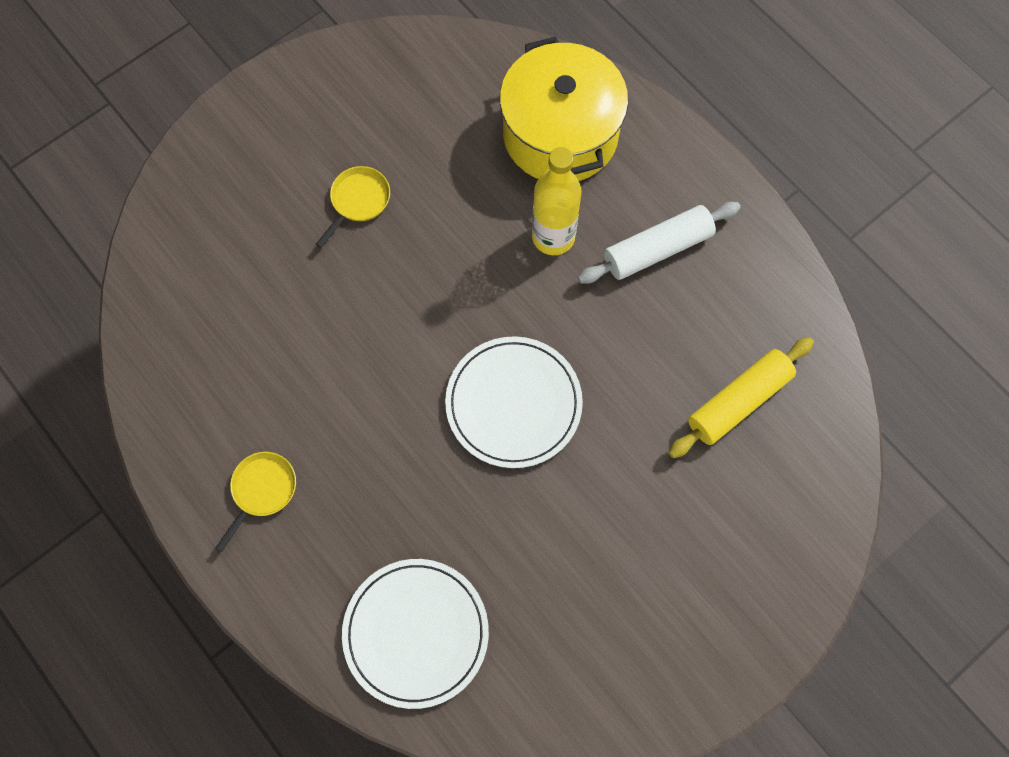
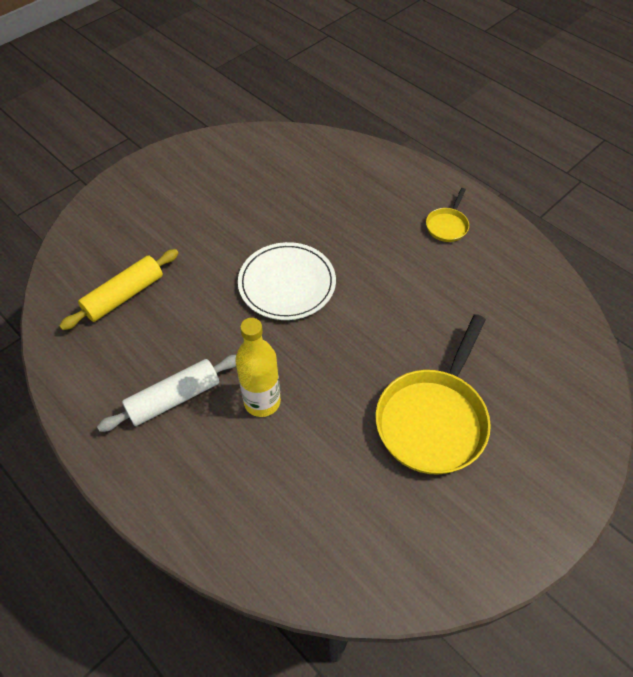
camera: 175 degrees right, 15 degrees down
yellow pan [316,166,390,248] -> yellow pan [376,314,491,475], size x2.13
white plate [342,559,489,709] -> none
yellow pot [500,36,628,181] -> none

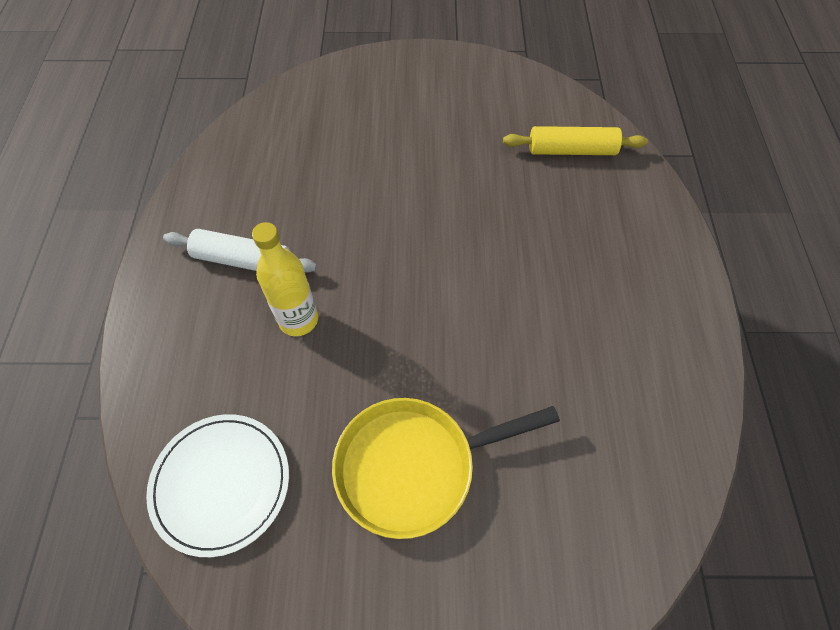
camera: 45 degrees right, 5 degrees up
yellow rolling pin [59,249,179,330] -> yellow rolling pin moved to [503,126,648,155]
white plate [238,242,336,320] -> white plate moved to [146,414,289,557]
yellow pan [426,188,469,242] -> none

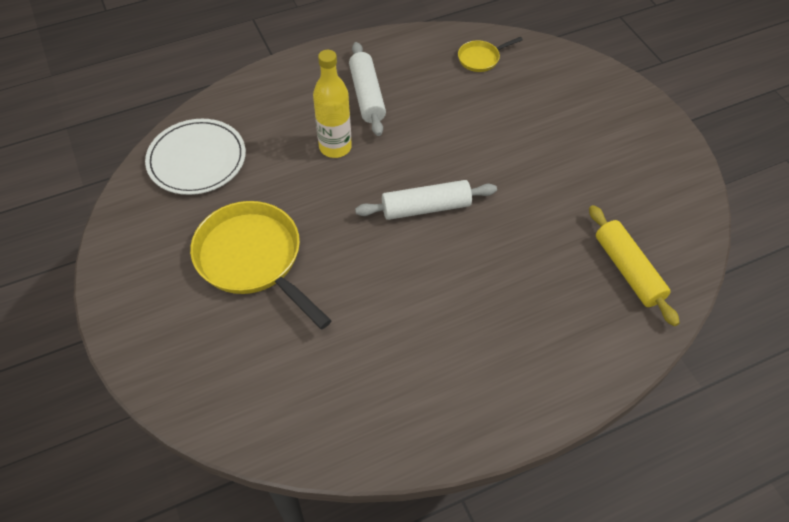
camera: 65 degrees right, 5 degrees down
none -> white rolling pin [355,180,497,220]
none -> yellow pan [458,37,523,72]

